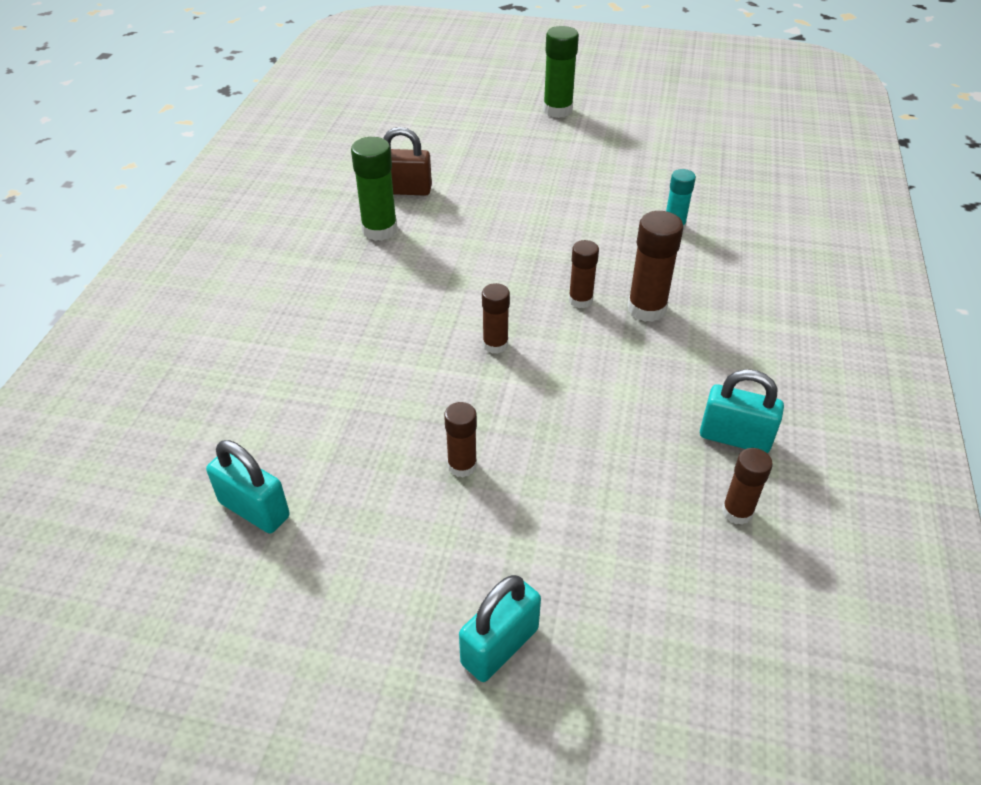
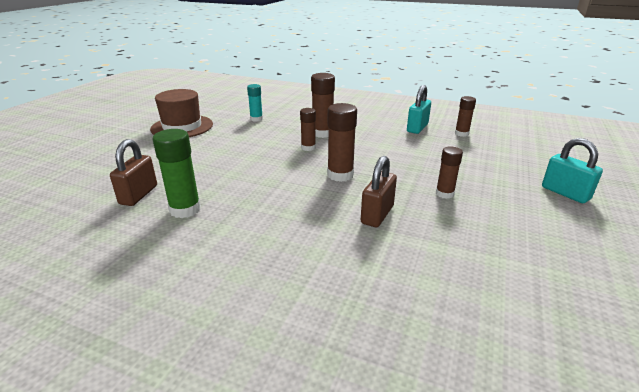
camera: 80 degrees left, 15 degrees down
turquoise padlock [206,440,290,533] -> none
brown glue stick [482,283,510,354] -> brown glue stick [327,103,357,182], size x1.58
green glue stick [543,26,579,118] -> none
none -> brown hat [150,89,213,137]
none -> brown padlock [361,156,397,227]

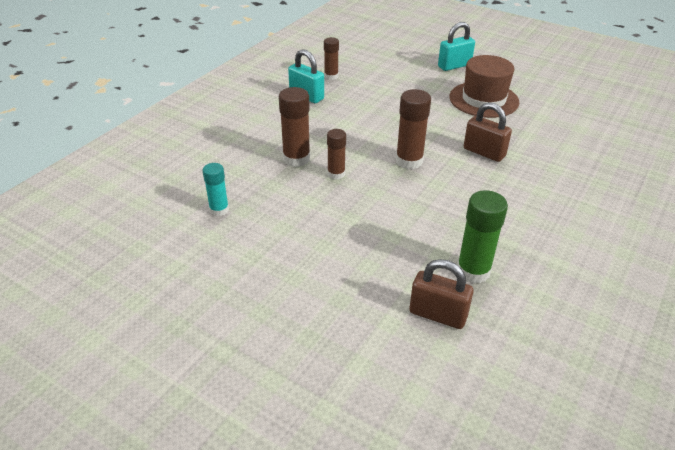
camera: 80 degrees left, 10 degrees up
brown hat [150,89,213,137] -> brown hat moved to [449,55,520,118]
brown glue stick [436,146,463,199] -> none

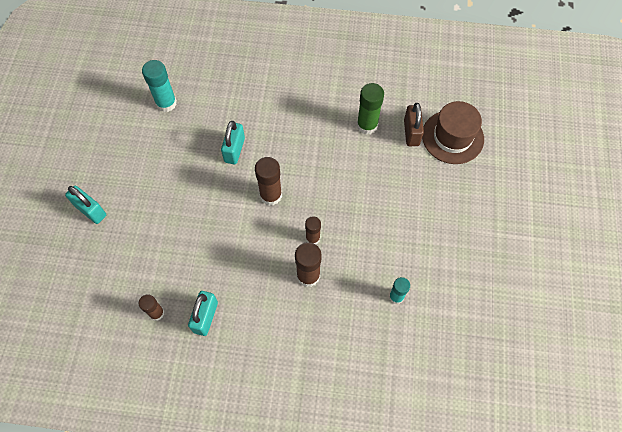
camera: 115 degrees left, 25 degrees up
brown hat [449,55,520,118] -> brown hat moved to [422,101,484,164]
brown padlock [464,102,512,162] -> turquoise padlock [221,121,245,164]
none -> turquoise glue stick [142,60,177,112]

